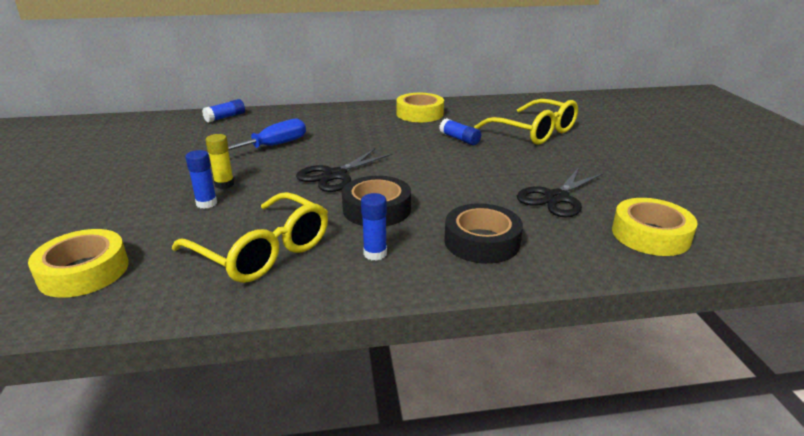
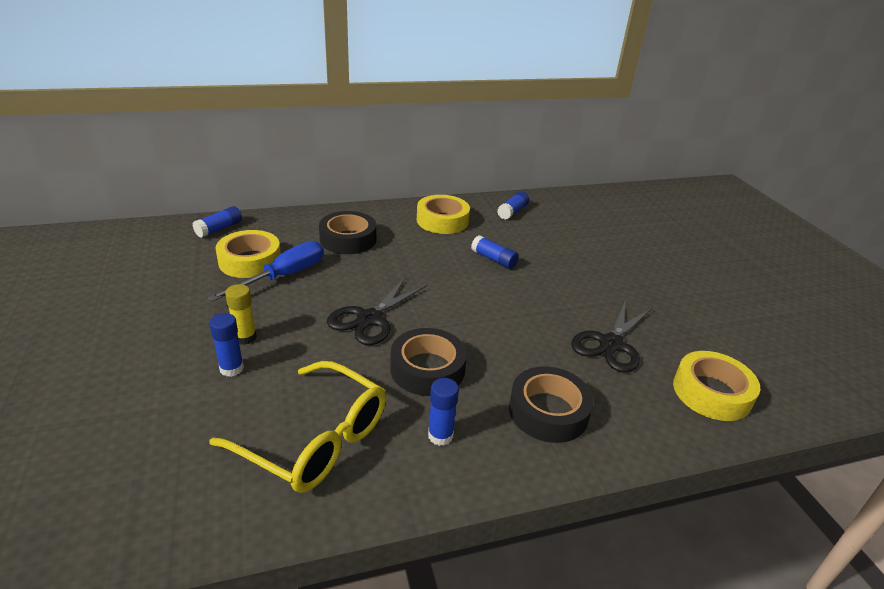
camera: 10 degrees left, 5 degrees up
yellow tape [28,229,129,298] -> yellow tape moved to [215,230,281,278]
yellow glasses [474,99,578,145] -> none
none -> black tape [319,211,376,254]
none -> blue glue stick [497,191,529,219]

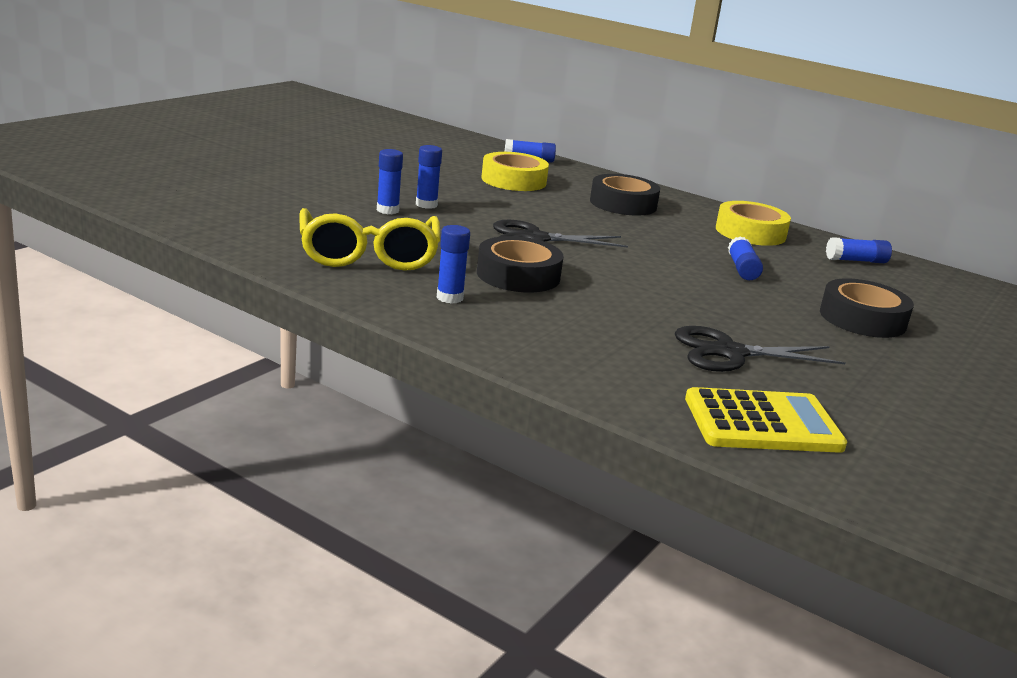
camera: 50 degrees right, 10 degrees down
blue screwdriver [207,241,323,302] -> none
yellow glue stick [225,284,257,345] -> blue glue stick [416,145,442,209]
black tape [509,366,594,443] -> black tape moved to [820,278,914,338]
yellow tape [673,351,760,421] -> yellow calculator [685,387,847,453]

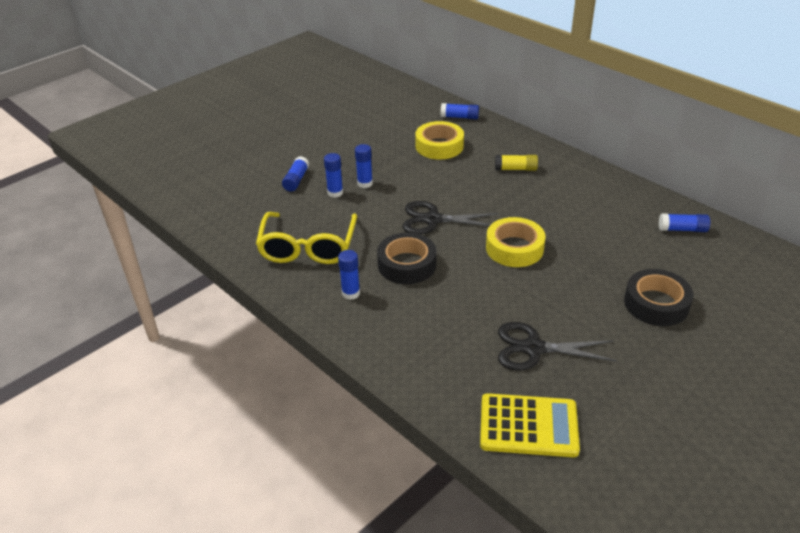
camera: 15 degrees right, 15 degrees up
black tape [590,174,660,216] -> yellow glue stick [495,155,538,171]
yellow tape [716,201,791,246] -> yellow tape moved to [486,217,545,267]
blue glue stick [728,236,763,280] -> blue glue stick moved to [282,156,309,192]

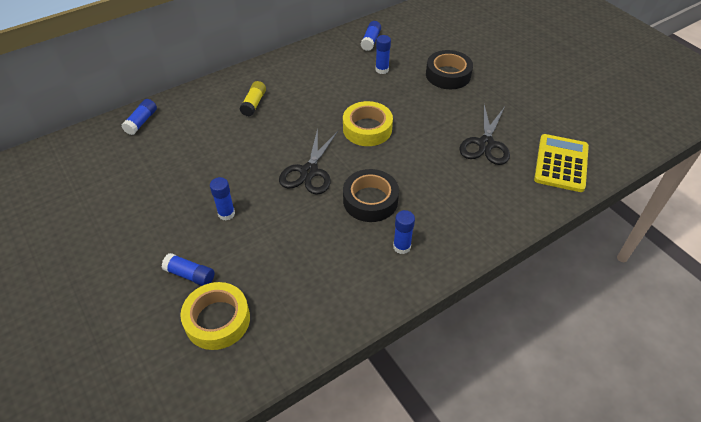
camera: 80 degrees left, 10 degrees up
yellow glasses [256,212,357,264] -> none
blue glue stick [324,153,343,198] -> blue glue stick moved to [375,35,391,74]
yellow tape [415,121,464,159] -> yellow tape moved to [180,282,250,350]

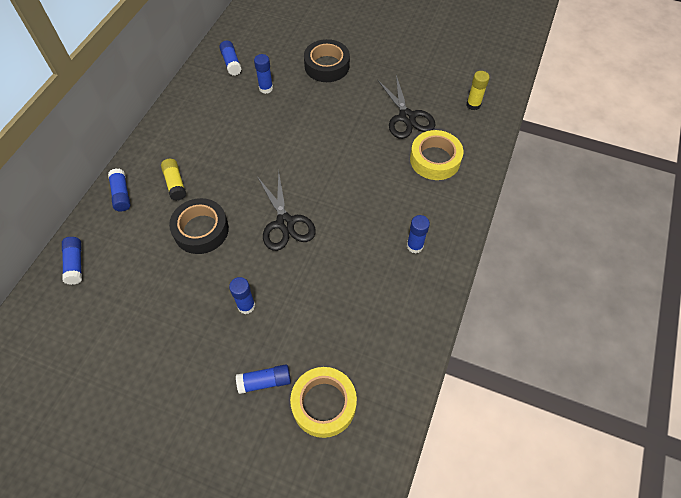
camera: 35 degrees left, 10 degrees up
yellow tape [343,101,393,146] -> yellow tape moved to [410,130,463,180]
black tape [343,169,399,222] -> black tape moved to [169,198,229,254]
yellow calculator [534,134,589,192] -> yellow glue stick [467,71,490,110]
none -> blue glue stick [108,168,131,211]

